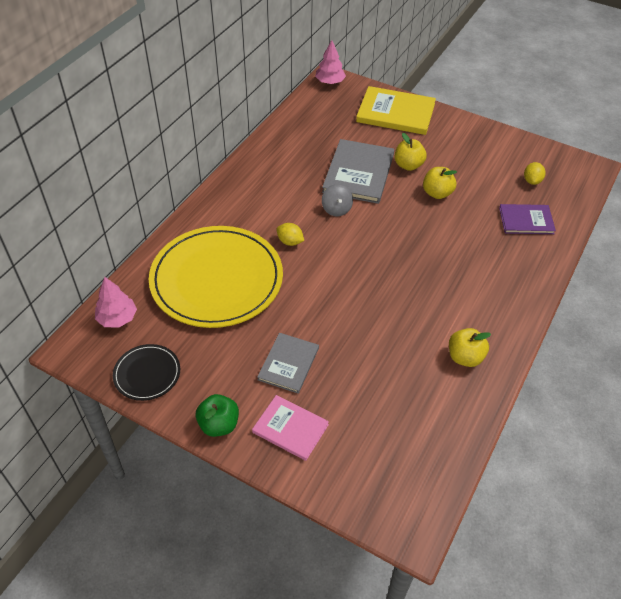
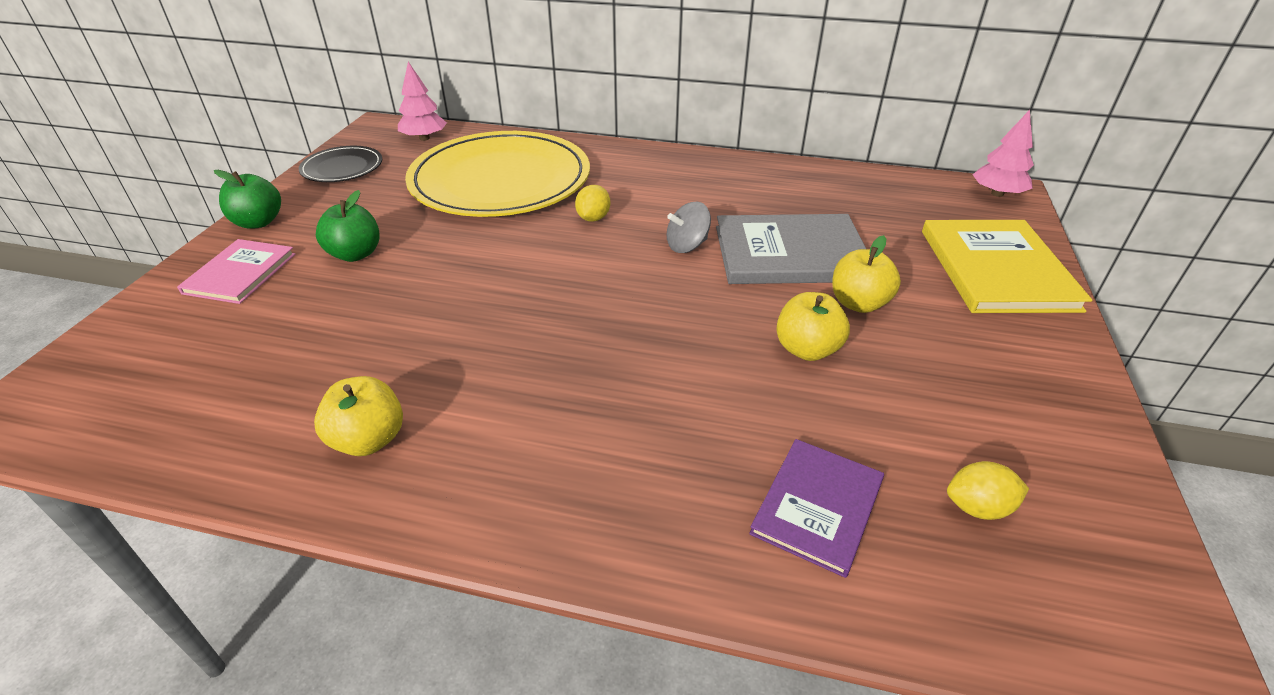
camera: 75 degrees right, 10 degrees down
grey book [257,333,319,393] -> green apple [316,190,380,262]
purple book [499,204,556,234] -> purple book turned 45 degrees clockwise [749,439,884,578]

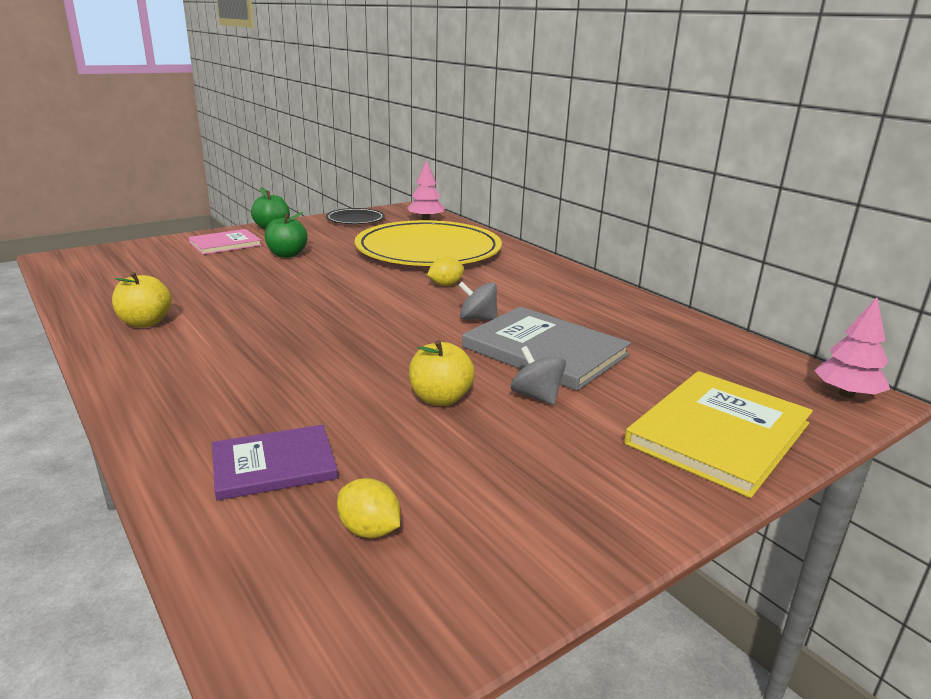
camera: 40 degrees right, 15 degrees down
yellow apple [832,235,901,313] -> grey spinning top [511,346,566,405]

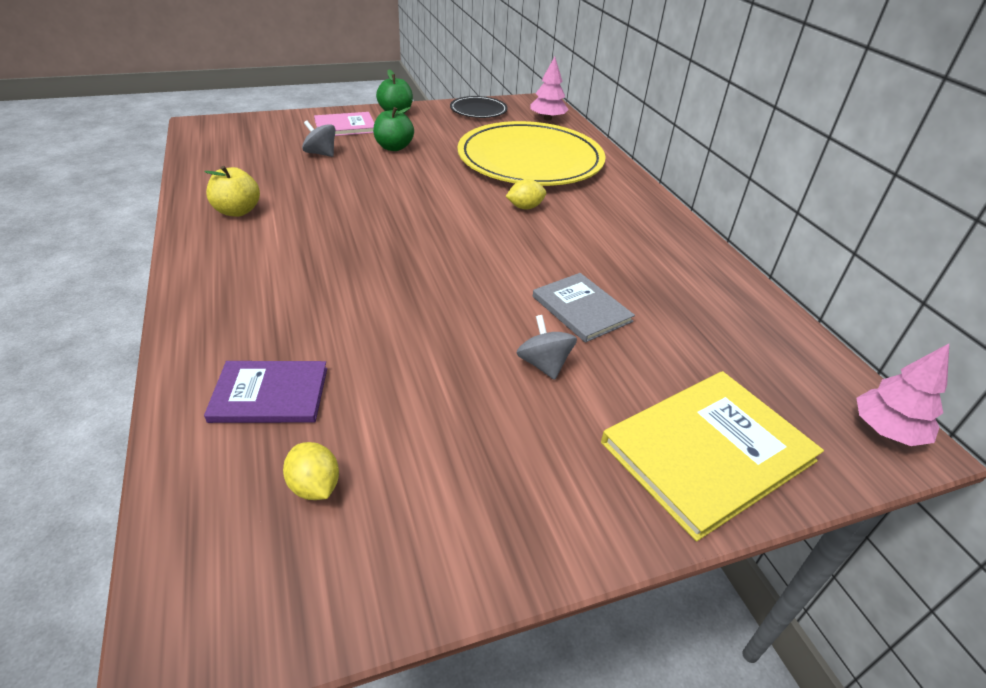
camera: 15 degrees right, 15 degrees up
yellow apple [409,340,475,406] -> none
grey spinning top [458,282,498,320] -> grey spinning top moved to [302,120,335,157]
grey book [462,306,631,391] -> grey book [533,273,635,343], size x0.61

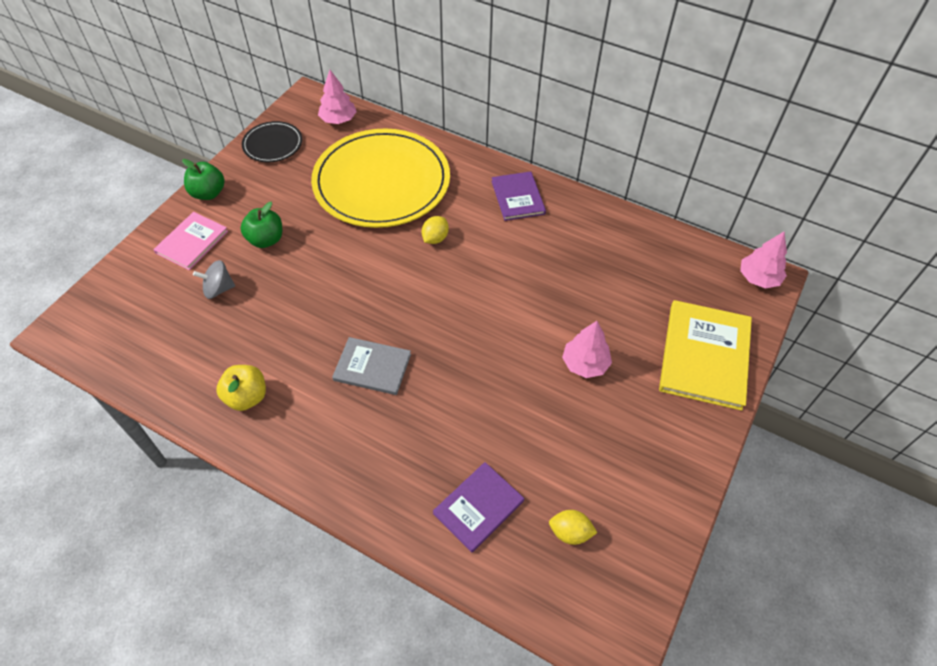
camera: 40 degrees left, 15 degrees up
grey spinning top [516,315,577,380] -> pink tree [562,321,612,378]
grey book [533,273,635,343] -> grey book moved to [332,337,411,395]
none -> purple book [491,171,546,221]

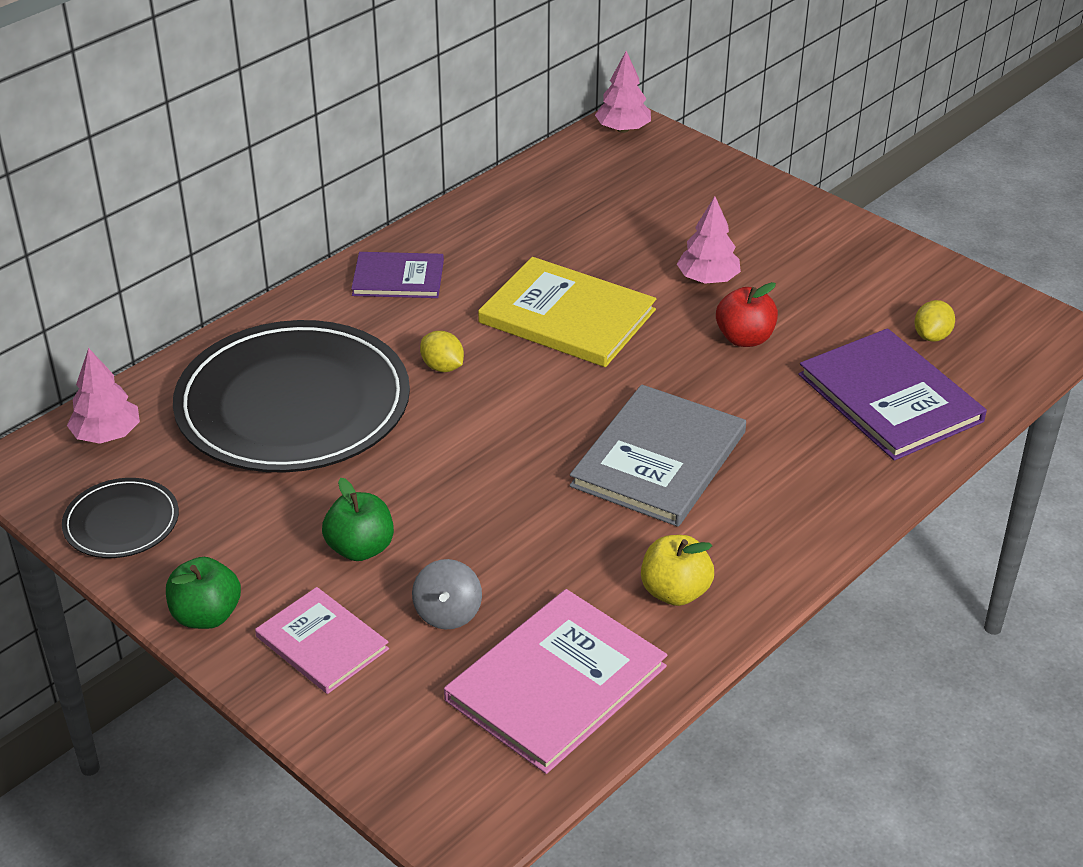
camera: 75 degrees left, 15 degrees down
yellow plate [311,129,450,228] -> black plate [173,320,410,473]
grey book [332,337,411,395] -> grey book [569,384,746,527], size x1.64
purple book [433,462,524,552] -> purple book [798,328,987,461], size x1.64
yellow book [659,300,752,411] -> yellow book moved to [478,257,656,367]
none -> pink book [444,589,667,774]
none -> red apple [716,282,778,347]

